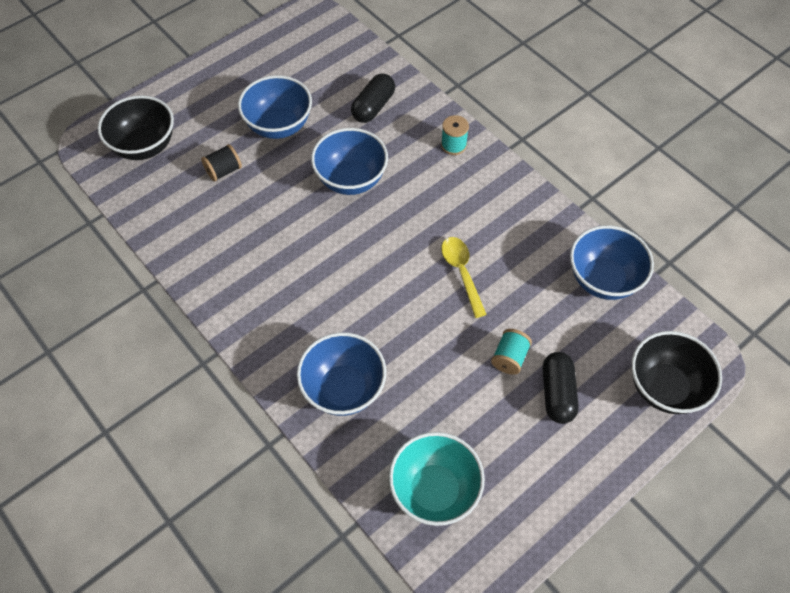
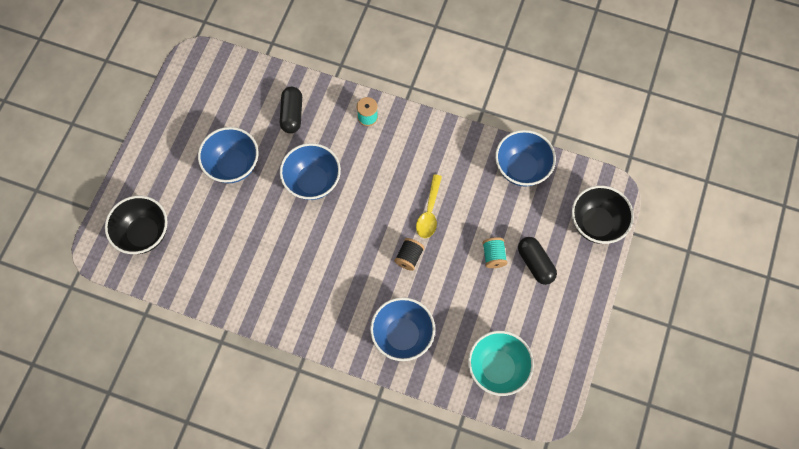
camera: 30 degrees left, 10 degrees up
black spool [201,144,242,182] -> black spool moved to [394,238,424,271]
yellow spoon [441,237,487,318] -> yellow spoon turned 120 degrees counterclockwise [416,174,442,238]

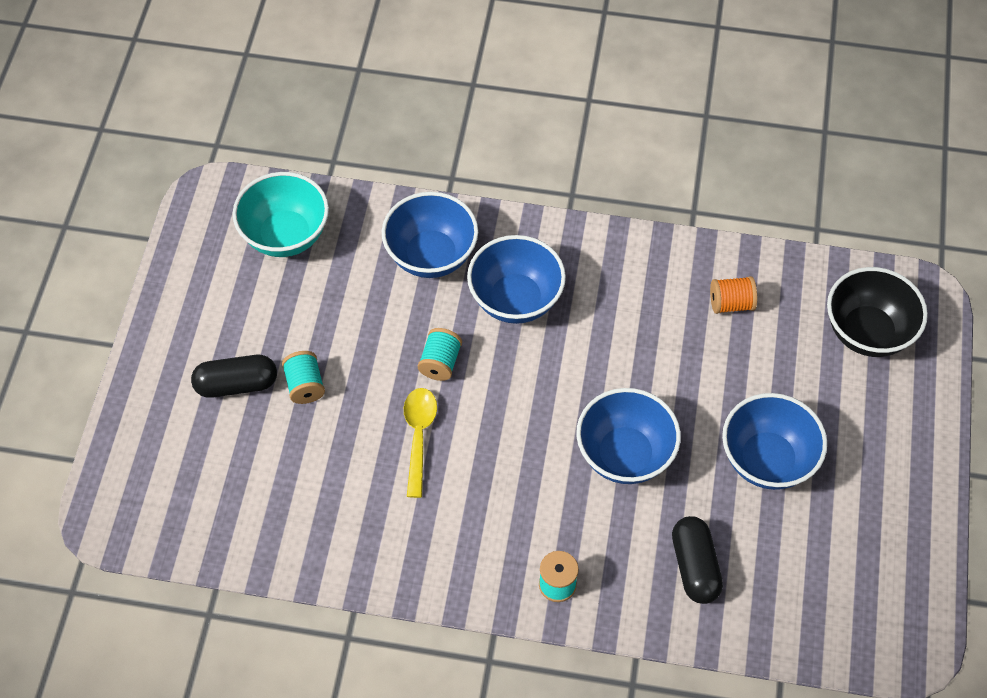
camera: 170 degrees right, 10 degrees down
black spool [394,238,424,271] -> turquoise spool [418,328,462,381]
blue bowl [495,130,556,187] -> blue bowl moved to [467,235,566,324]
black capsule [518,237,557,285] -> black capsule turned 60 degrees counterclockwise [191,355,277,398]
black bowl [572,186,634,244] -> none
none -> orange spool [710,276,757,314]

